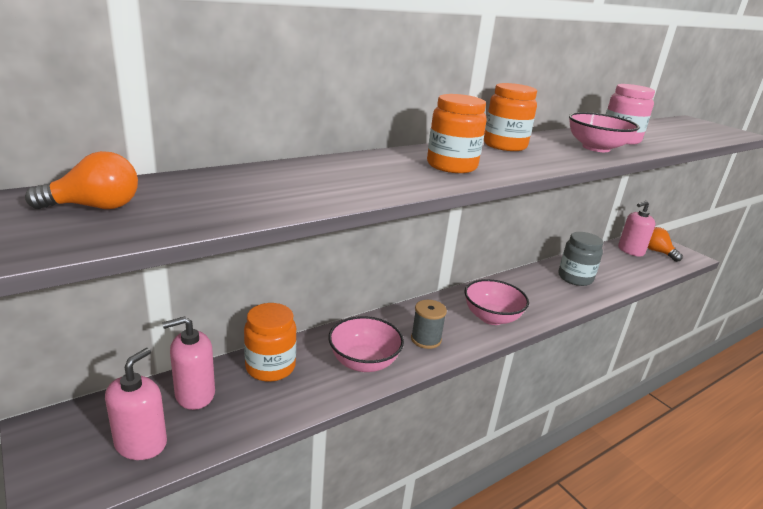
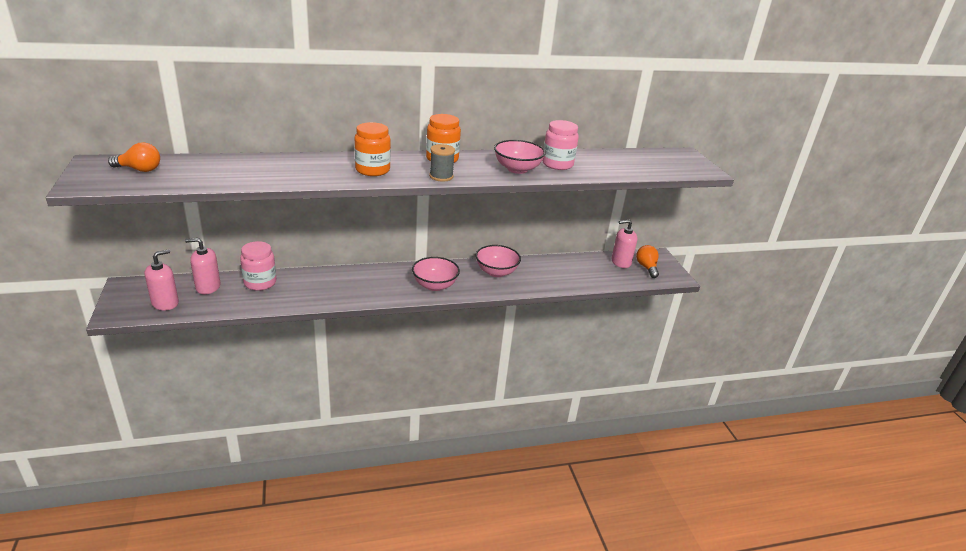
camera: 20 degrees right, 5 degrees up
orange jar [244,303,297,382] -> pink jar [240,241,277,291]
pink bowl [329,316,404,372] -> pink bowl moved to [475,245,521,277]
grey spool [411,300,447,349] -> grey spool moved to [429,144,455,181]
grey jar [558,232,604,286] -> none

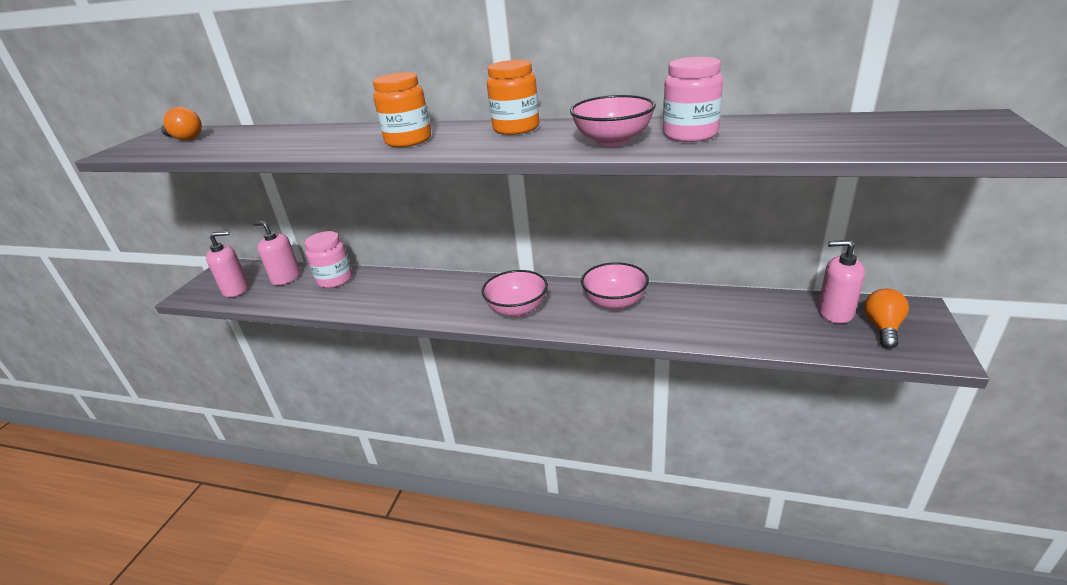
camera: 35 degrees right, 0 degrees up
grey spool [429,144,455,181] -> none

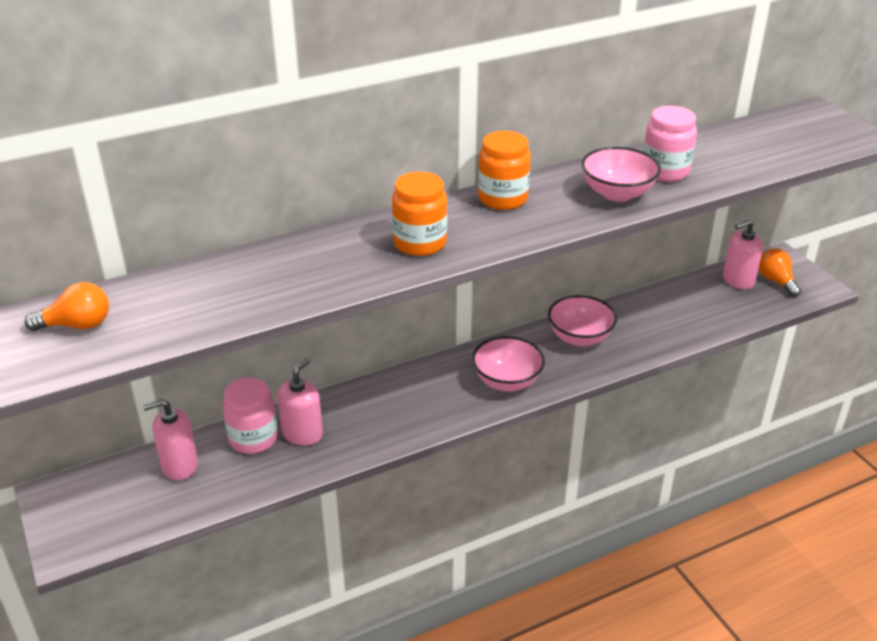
camera: 45 degrees left, 5 degrees up
pink soap dispenser [206,231,249,297] -> pink soap dispenser moved to [277,358,323,446]

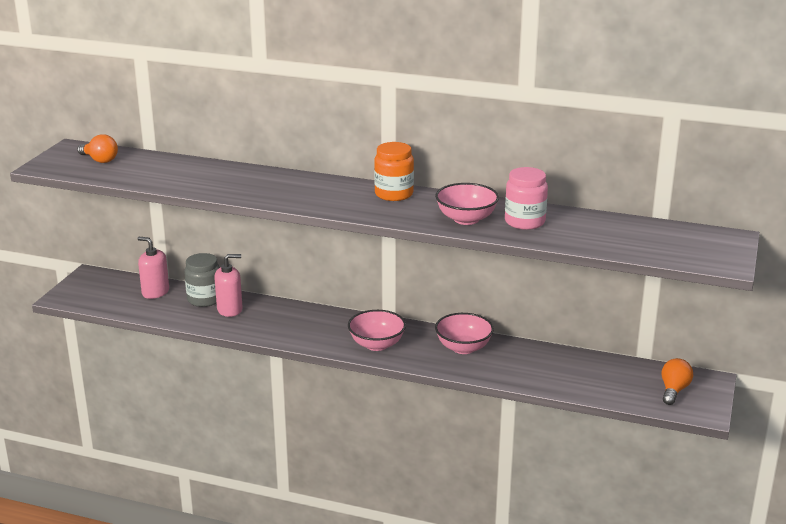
camera: 45 degrees right, 10 degrees down
pink jar [223,378,278,454] -> grey jar [184,253,220,307]
orange jar [392,172,447,256] -> none
pink soap dispenser [723,220,763,290] -> none

